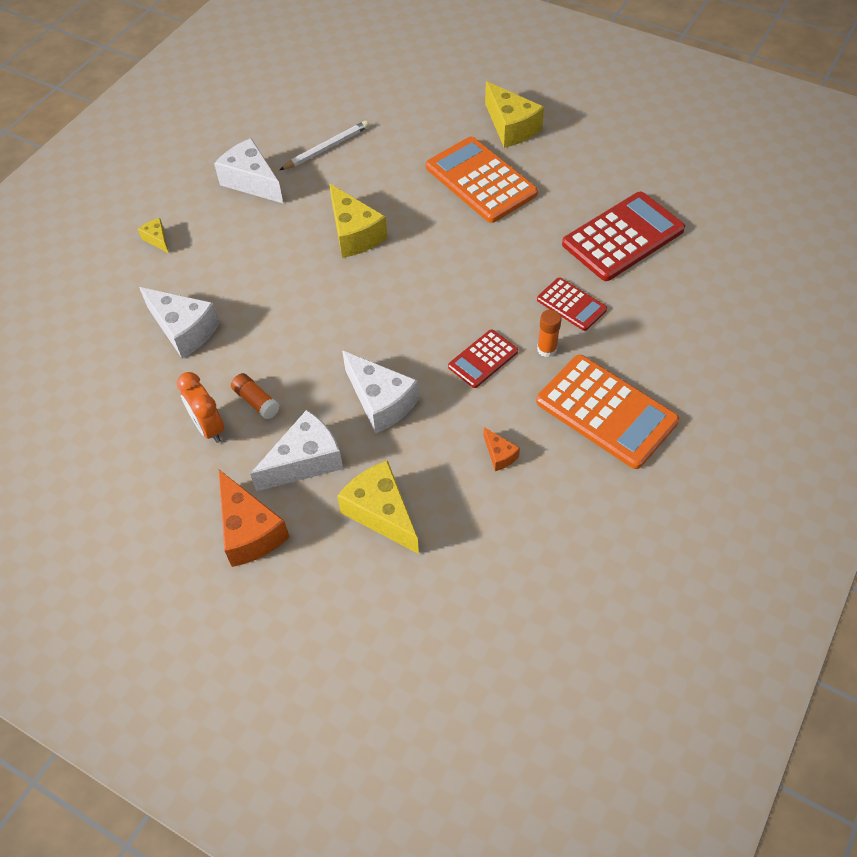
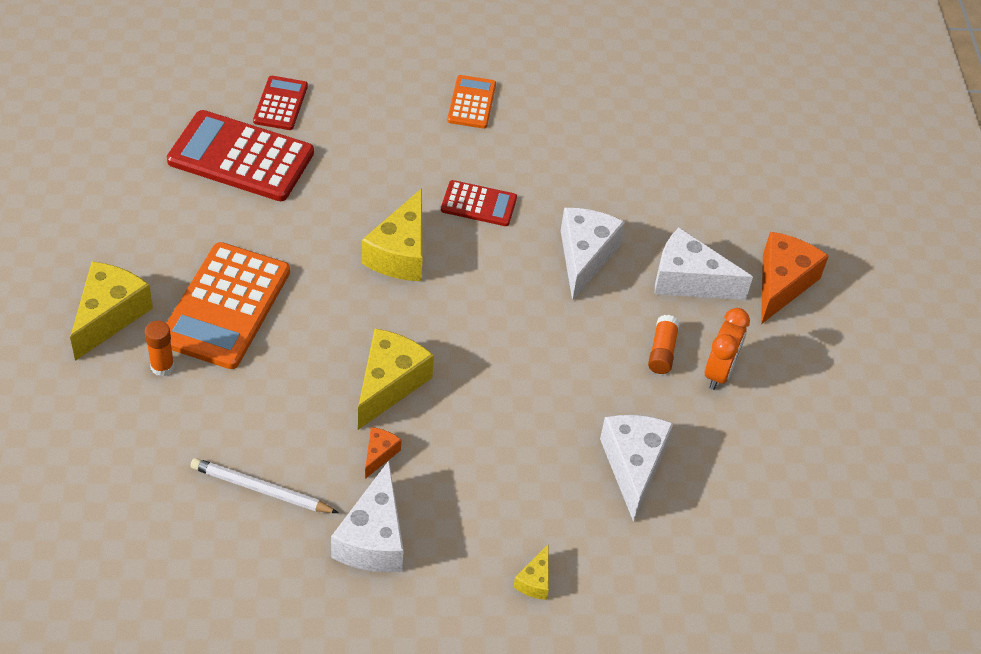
camera: 130 degrees left, 5 degrees down
yellow cheese [337,460,419,554] -> yellow cheese moved to [362,188,423,281]
orange cheese [484,427,520,471] -> orange cheese moved to [365,427,401,479]
orange calculator [536,355,679,469] -> orange calculator [447,75,496,129], size x0.54
red calculator [537,277,607,331] -> red calculator moved to [253,76,308,130]
orange glue stick [537,309,562,357] -> orange glue stick moved to [145,321,174,376]

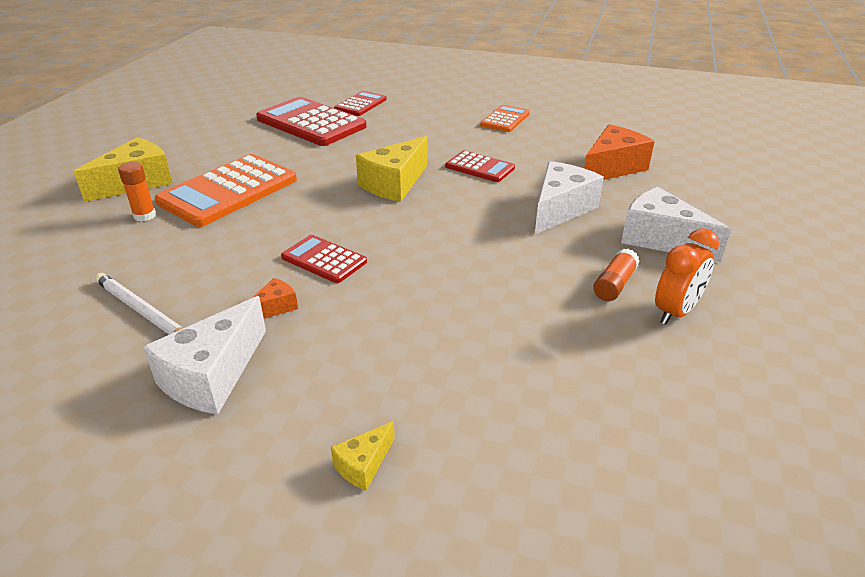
camera: 25 degrees right, 15 degrees down
yellow cheese [358,329,434,430] -> red calculator [281,235,367,283]
white cheese [600,415,674,522] -> none
orange cheese [761,232,829,324] -> orange cheese moved to [584,124,655,180]

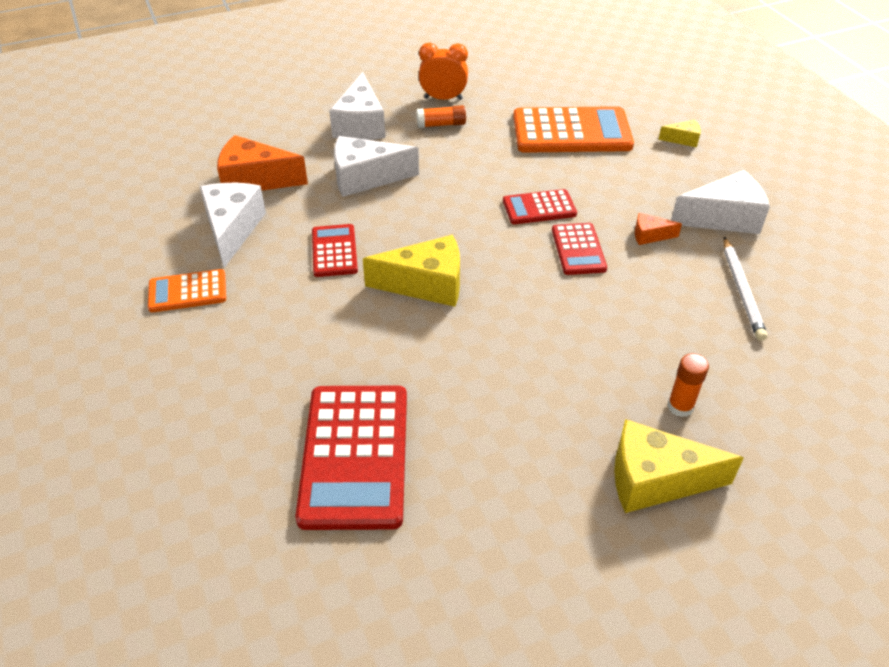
camera: 130 degrees left, 10 degrees up
orange calculator [155,154,297,227] -> orange calculator moved to [513,106,634,153]
red calculator [334,91,387,116] -> red calculator moved to [503,189,577,224]
none -> white cheese [200,183,266,268]

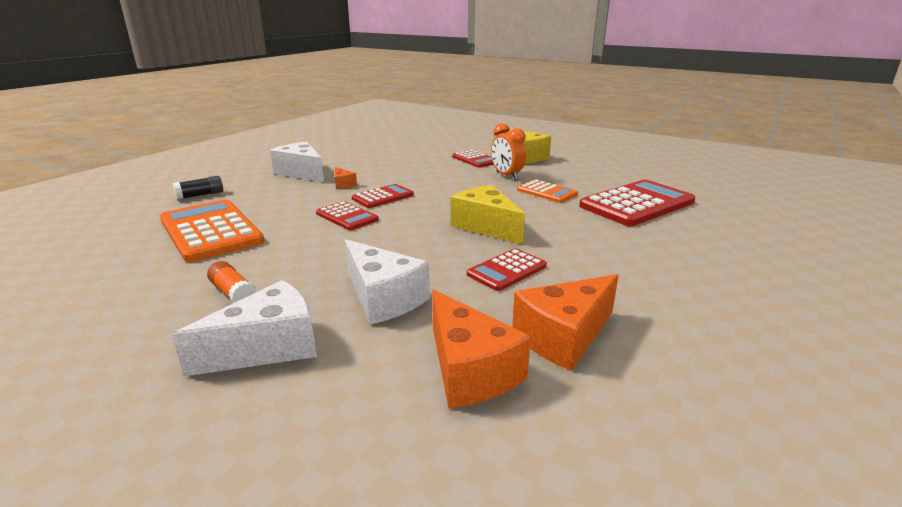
camera: 125 degrees left, 20 degrees down
orange calculator [148,269,226,313] -> orange calculator moved to [517,179,578,203]
white cheese [200,183,266,268] -> orange cheese [512,274,619,371]
orange clock [419,43,468,100] -> orange clock moved to [491,123,526,180]
yellow cheese [658,120,701,147] -> black glue stick [173,176,223,200]
orange glue stick [667,353,709,417] -> red calculator [452,150,494,168]
white pencil [724,237,768,341] -> none

